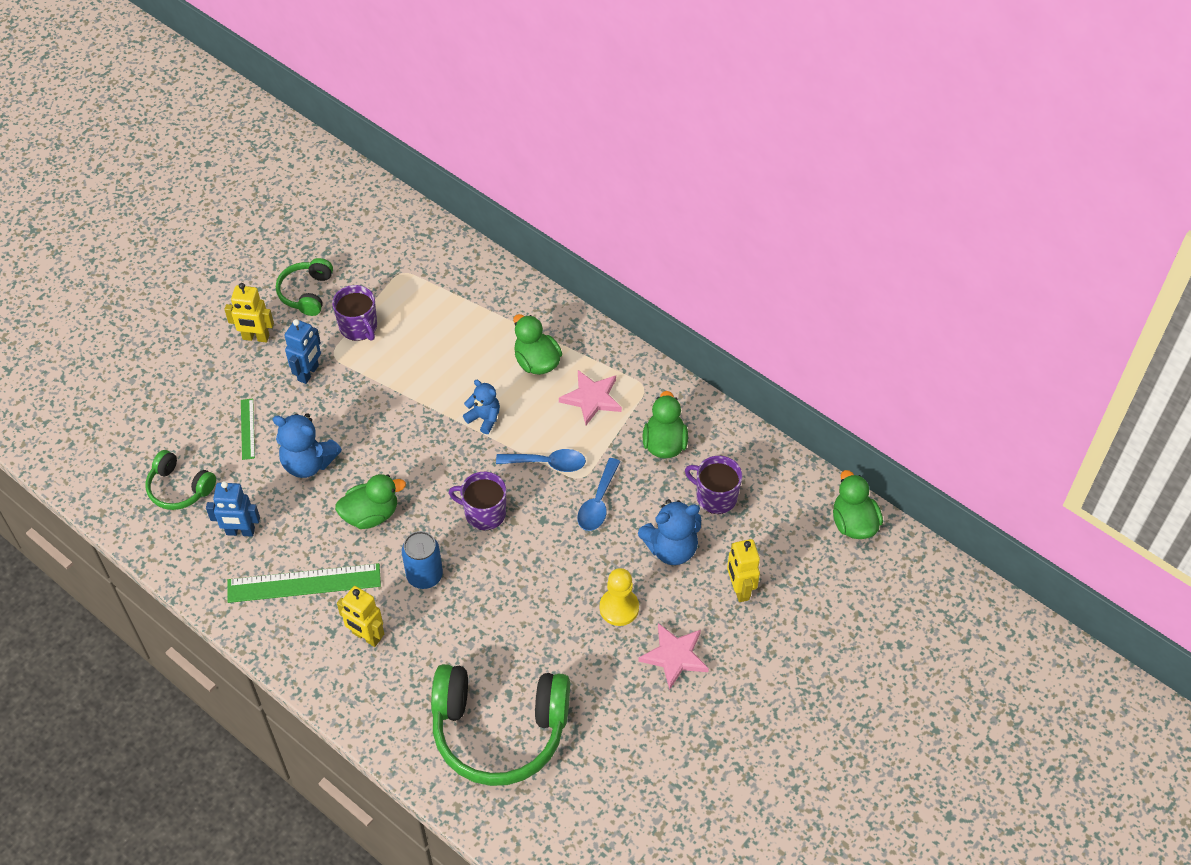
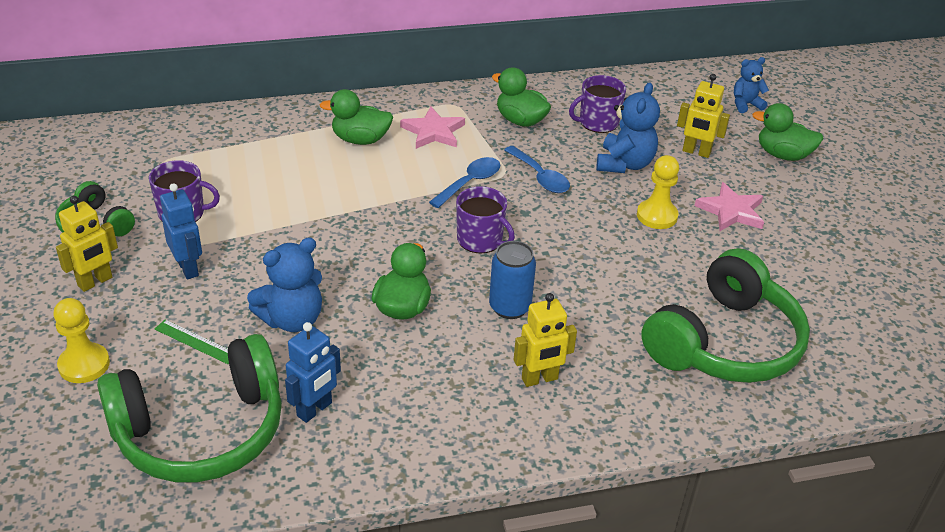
camera: 55 degrees left, 15 degrees down
green headphones [146,450,216,510] -> green headphones [97,334,282,483], size x1.96
green ruler [228,563,381,603] -> none
purple mug [449,472,506,530] -> purple mug turned 105 degrees counterclockwise [456,186,515,253]
blue teddy bear [463,380,500,434] -> blue teddy bear moved to [734,57,769,113]
green duck [833,470,883,539] -> green duck moved to [752,103,824,161]
none -> yellow pawn [53,298,110,383]

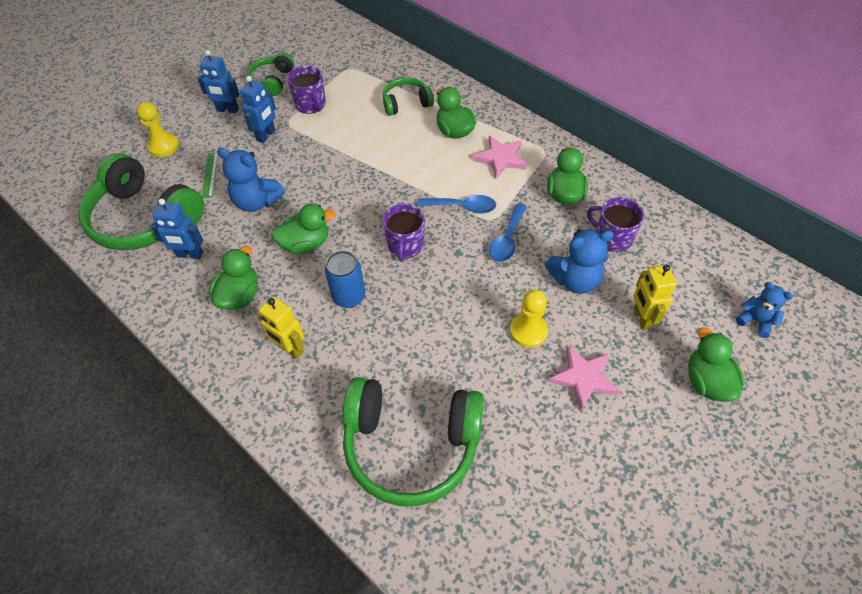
camera: 60 degrees right, 15 degrees up
yellow robot [56,196,118,292] -> blue robot [197,50,240,114]
none -> green duck [209,246,258,310]
none -> green headphones [383,77,434,116]

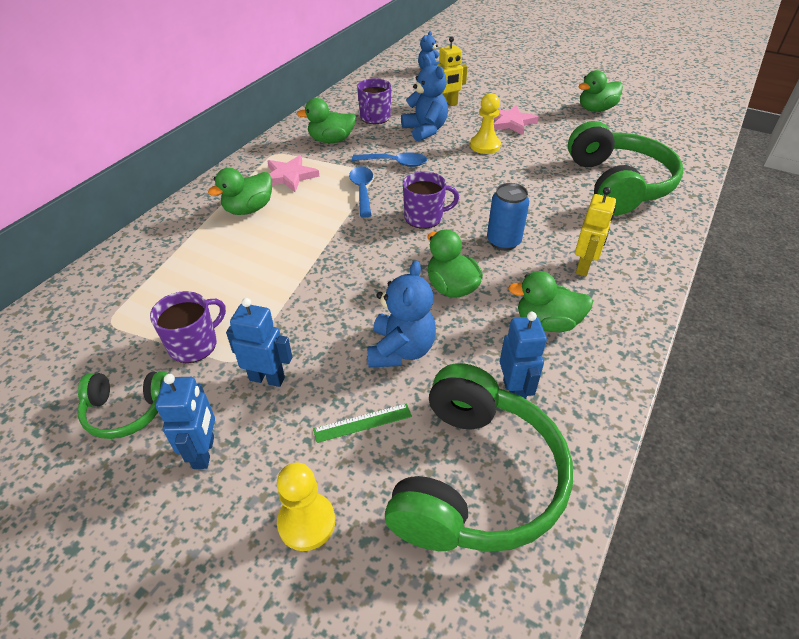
camera: 105 degrees left, 10 degrees down
green headphones [383,77,434,116] -> none
green duck [688,327,745,402] -> green duck moved to [578,70,623,112]

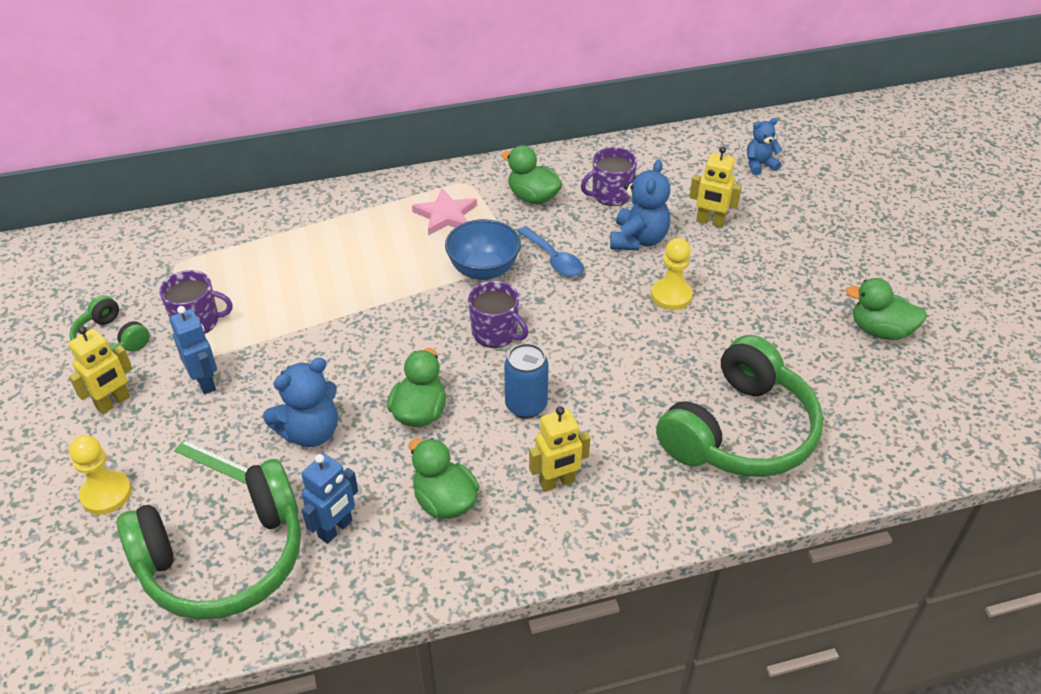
camera: 45 degrees right, 0 degrees up
blue robot [156,374,215,469] -> yellow robot [68,326,132,414]
green duck [208,168,272,215] -> none
blue spoon [349,166,373,218] -> blue bowl [445,219,521,280]
pink star [494,105,539,135] -> none

